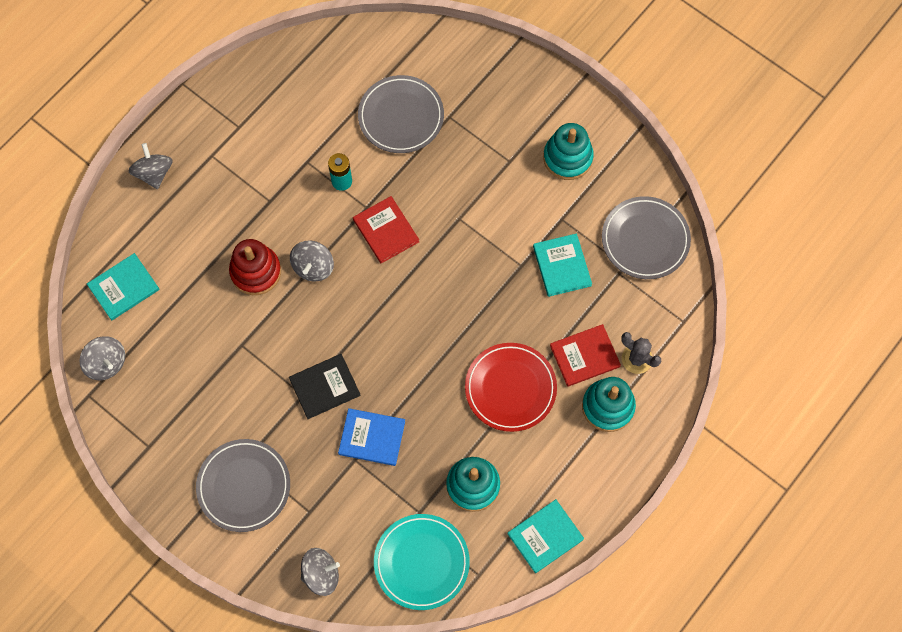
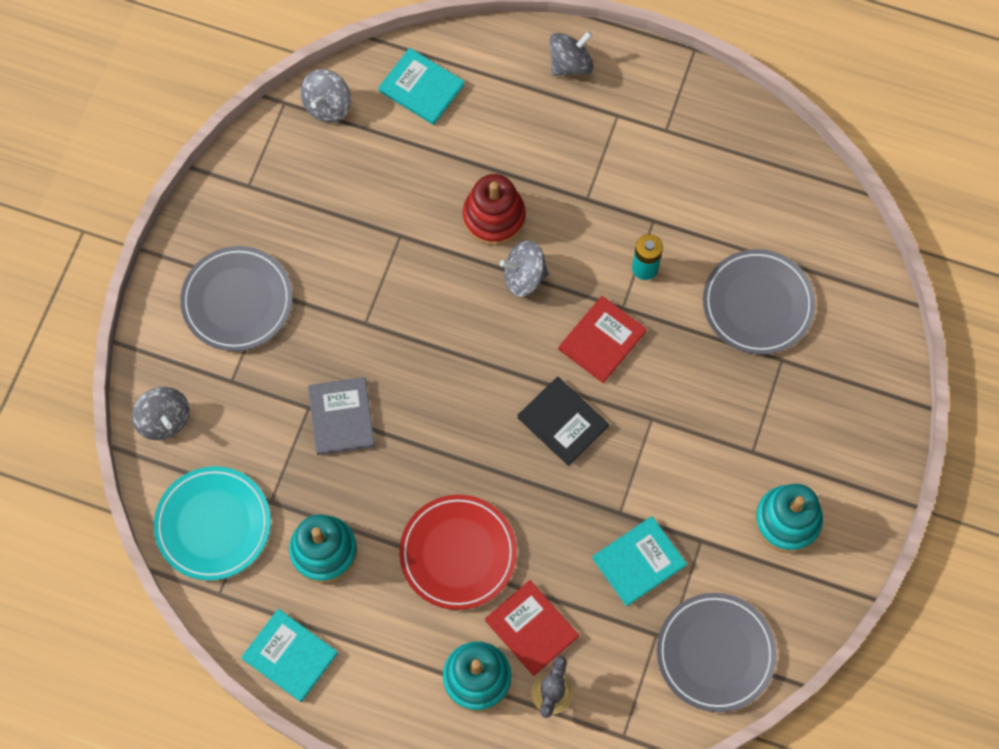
camera: 70 degrees right, 0 degrees up
black book [289,354,361,419] -> black book moved to [517,377,609,466]
blue book [338,408,405,466] -> grey book [308,377,375,455]

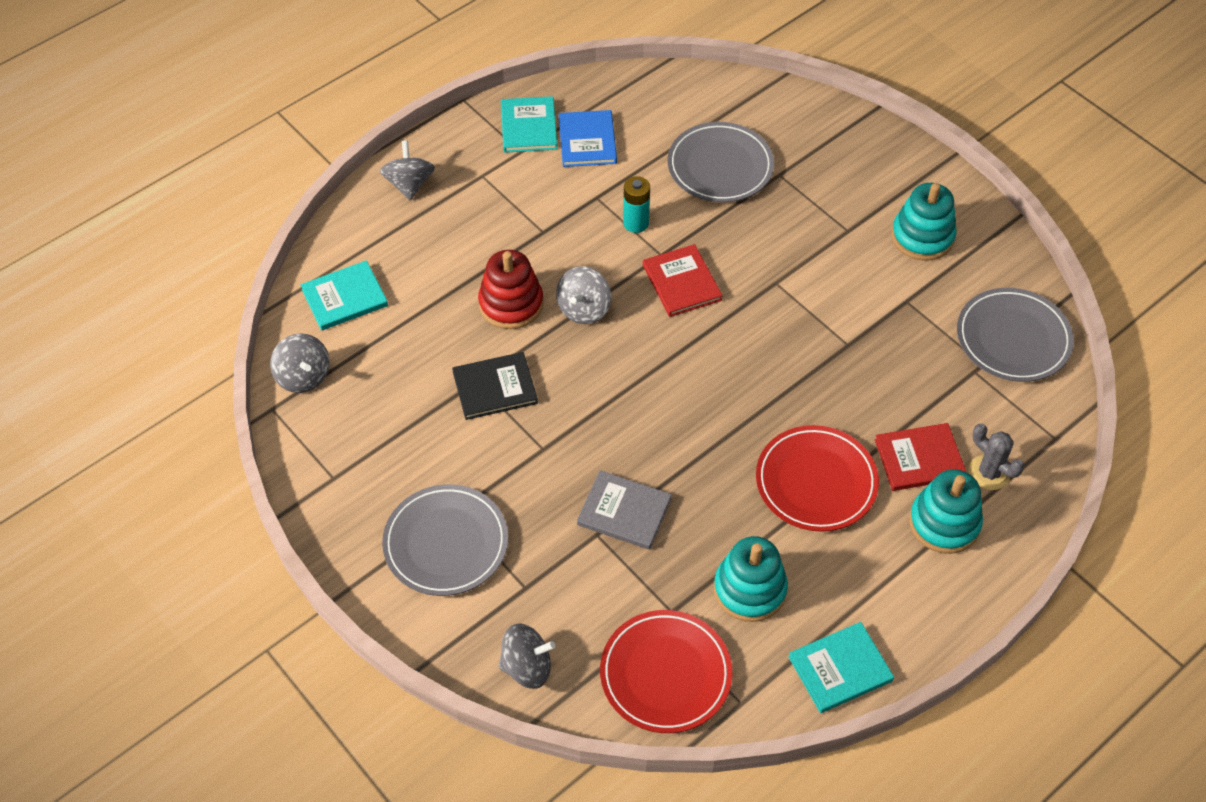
camera: 60 degrees left, 15 degrees down
turquoise plate [154,466,271,581] -> red plate [600,610,732,733]
black book [517,377,609,466] -> black book moved to [452,352,538,420]
turquoise book [592,516,687,606] -> turquoise book moved to [501,96,557,153]
none -> blue book [559,110,617,167]

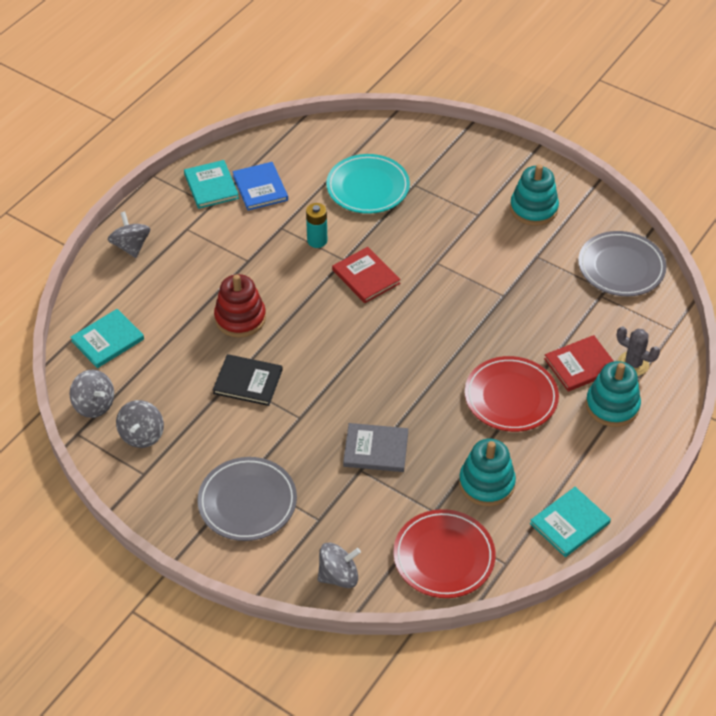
camera: 15 degrees left, 5 degrees down
black book [452,352,538,420] -> black book turned 45 degrees clockwise [213,354,283,406]
grey spinning top [556,267,611,324] -> grey spinning top moved to [116,400,164,448]
grey plate [668,122,774,202] -> turquoise plate [326,154,410,214]

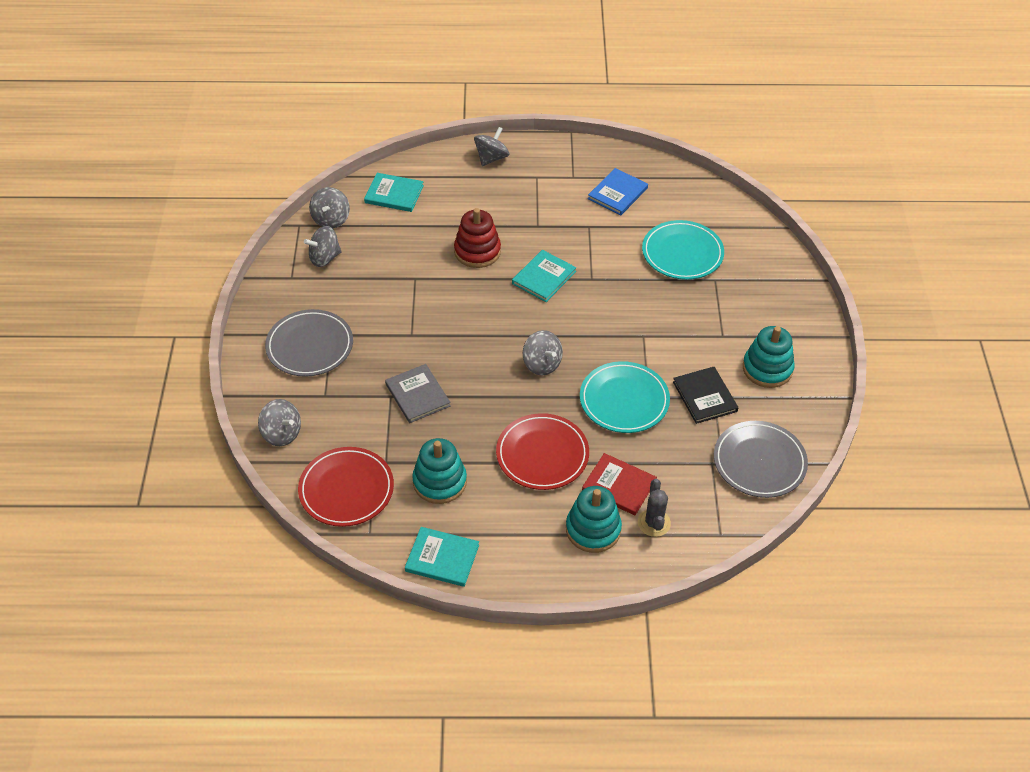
camera: 55 degrees right, 0 degrees up
turquoise book [184,160,239,209] -> turquoise book moved to [512,250,576,302]
black book [213,354,283,406] -> black book moved to [673,367,738,424]
turquoise battery [306,203,327,248] -> none
red book [332,247,401,303] -> none
none -> grey spinning top [523,330,563,375]
none -> turquoise plate [580,361,670,433]

